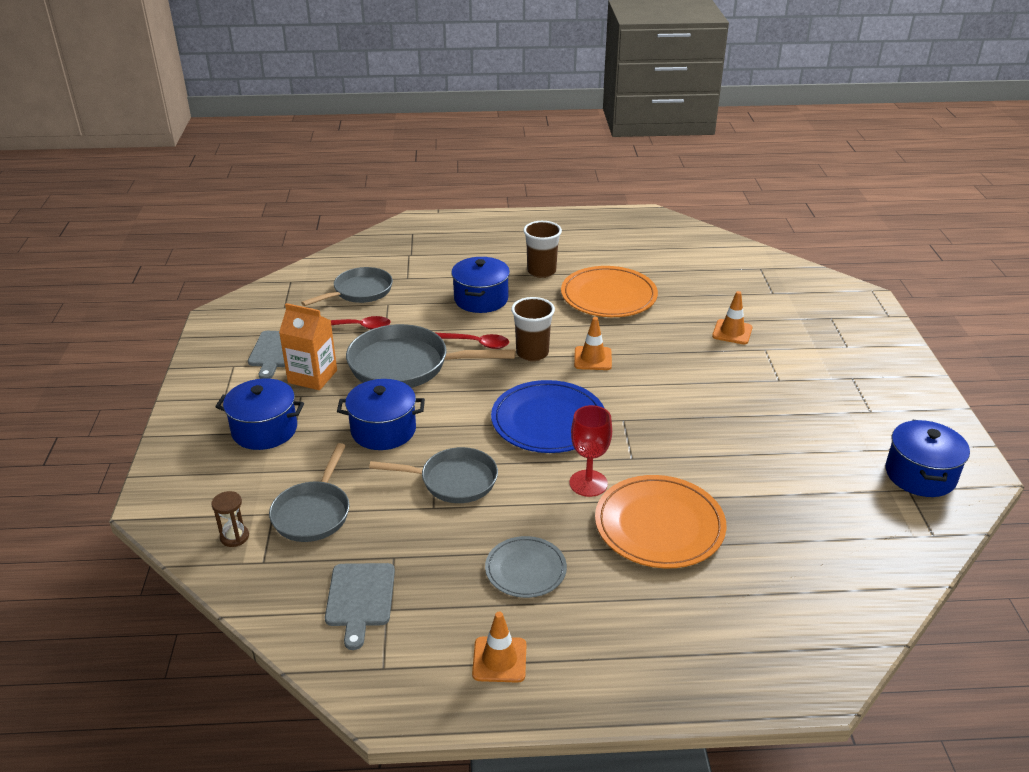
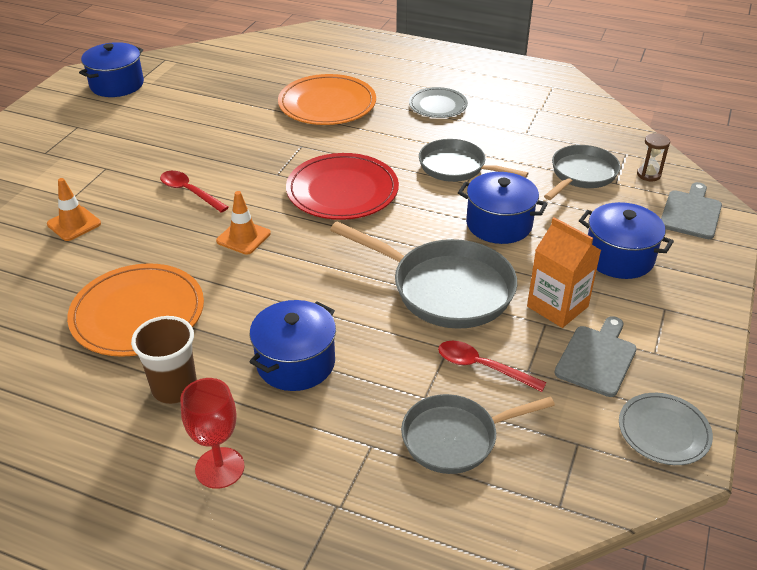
camera: 155 degrees left, 5 degrees up
grey cutting board [325,563,395,650] -> grey cutting board moved to [661,182,722,239]
red spoon [436,333,509,349] -> red spoon moved to [160,171,229,213]
orange traffic cone [472,612,526,683] -> none
blue plate [491,380,604,453] -> red plate [286,153,399,220]
brown cup [511,297,555,361] -> none
red goblet [569,405,612,497] -> red goblet moved to [180,378,245,489]
none -> grey plate [619,393,713,465]

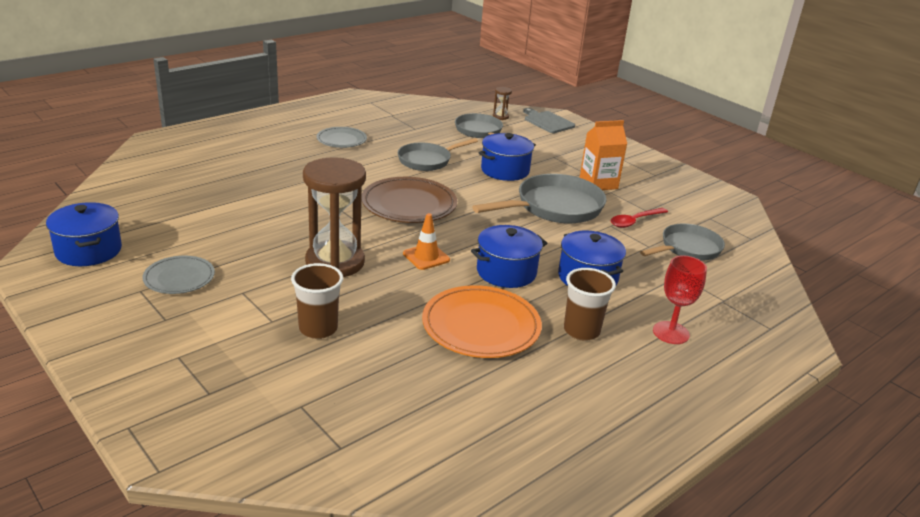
camera: 65 degrees left, 10 degrees down
orange traffic cone [47,178,101,241] -> brown cup [291,263,343,339]
red spoon [160,171,229,213] -> brown hourglass [303,157,366,277]
orange plate [278,74,376,125] -> none
red plate [286,153,399,220] -> brown plate [361,177,457,223]
grey pan [401,394,555,474] -> grey pan turned 135 degrees counterclockwise [640,224,725,260]
grey cutting board [554,316,637,397] -> none
blue pot [579,202,674,279] -> blue pot moved to [471,225,547,288]
grey plate [619,393,713,465] -> grey plate moved to [142,256,215,294]

